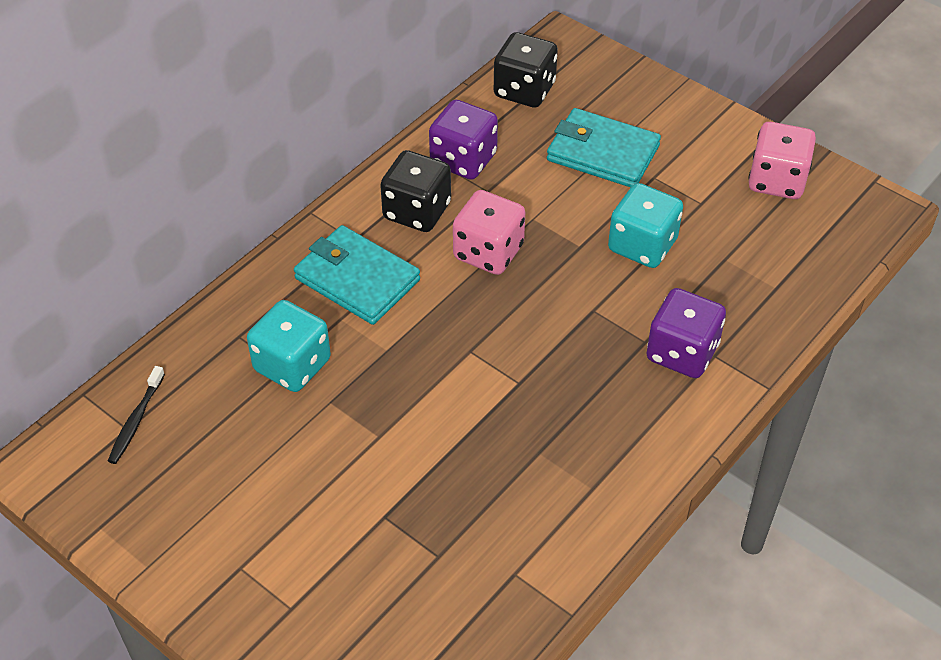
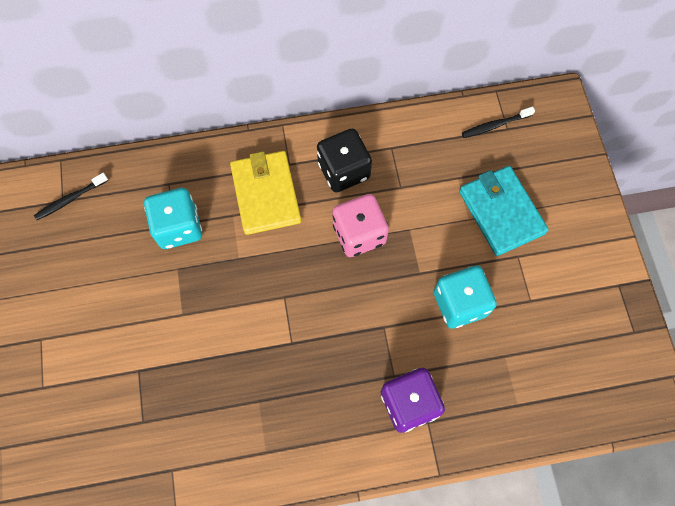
camera: 40 degrees right, 20 degrees up
turquoise wallet [294,225,420,325] -> yellow wallet [230,151,301,235]
purple dice [429,100,498,180] -> none
black dice [494,32,558,108] -> black toothbrush [462,107,535,138]
pink dice [748,122,816,199] -> none

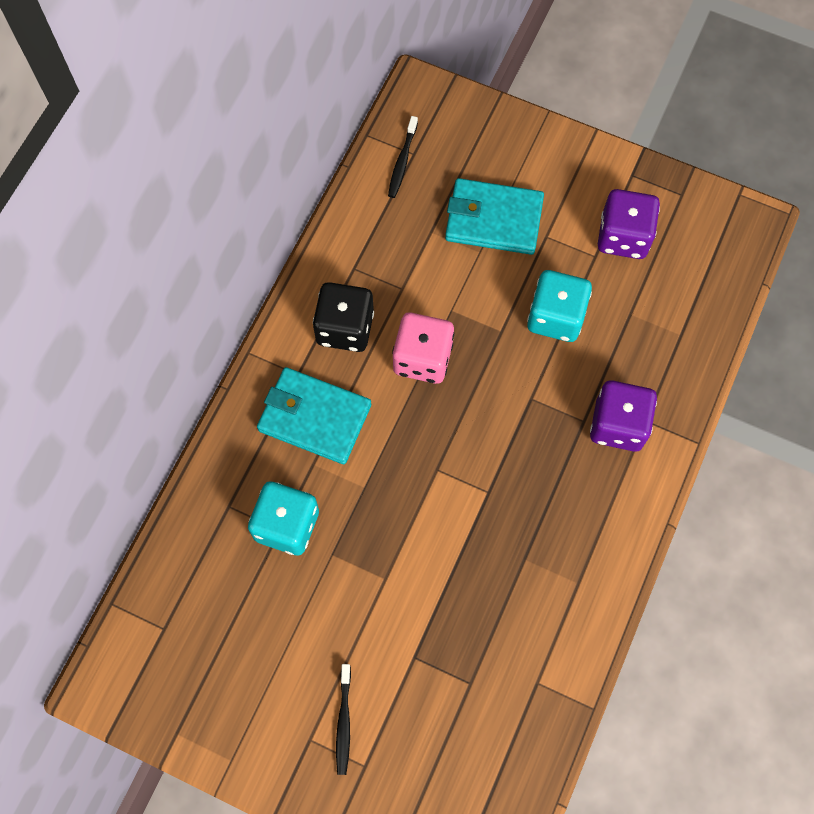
camera: 55 degrees left, 0 degrees up
black toothbrush [34,173,109,220] -> black toothbrush moved to [336,664,351,775]
yellow wallet [230,151,301,235] -> turquoise wallet [257,367,371,464]
none -> purple dice [598,189,660,259]

